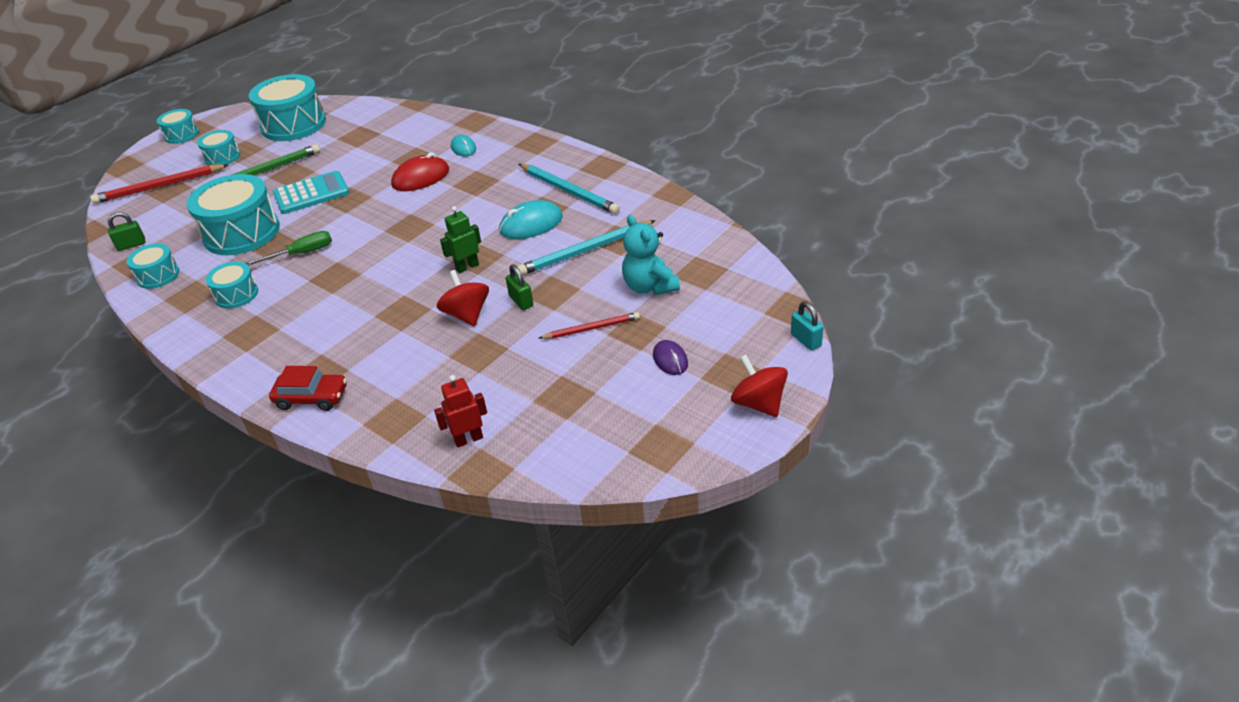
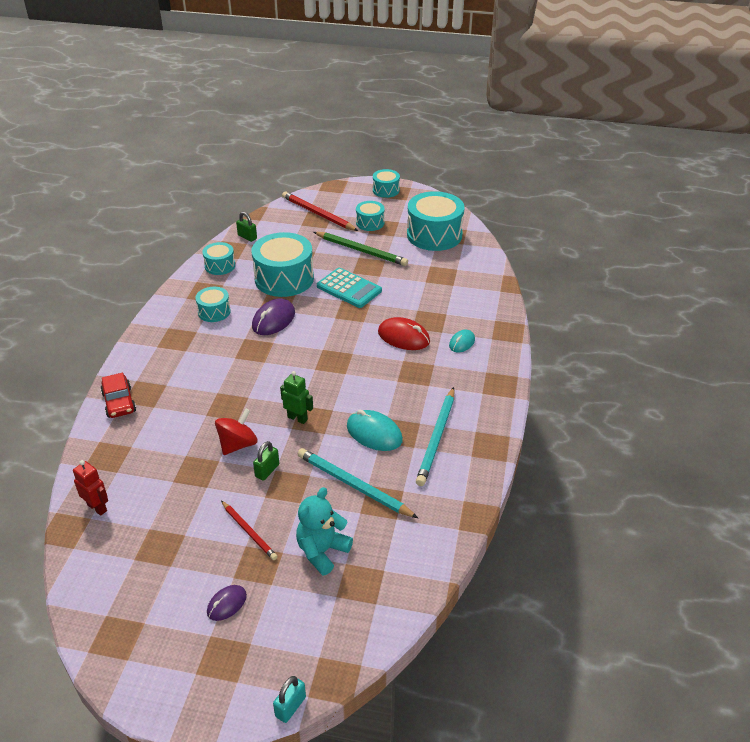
camera: 60 degrees right, 0 degrees up
green screwdriver [246,231,332,266] -> purple mouse [252,299,295,335]
red spinning top [731,355,788,417] -> none

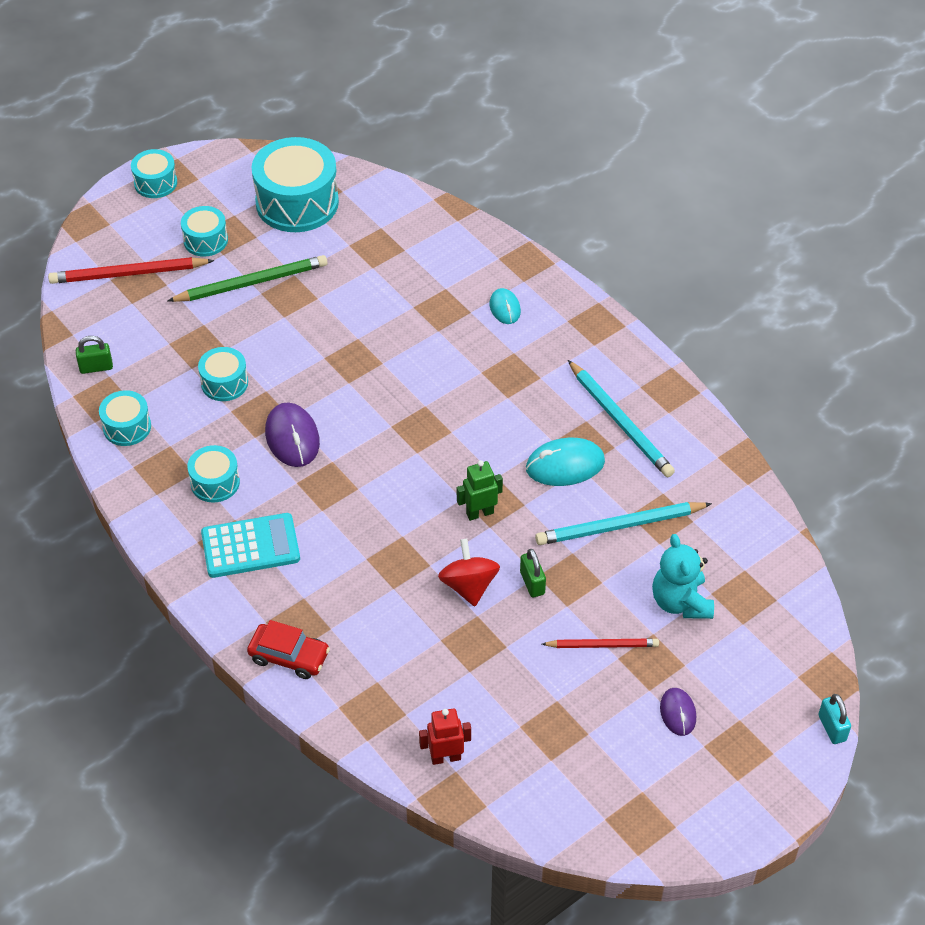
camera: 50 degrees left, 10 degrees up
turquoise drum [252,232,314,297] -> turquoise drum [198,347,248,401], size x0.52
turquoise calculator [317,268,382,308] -> turquoise calculator moved to [201,513,300,578]
red mouse [378,317,430,350] -> none

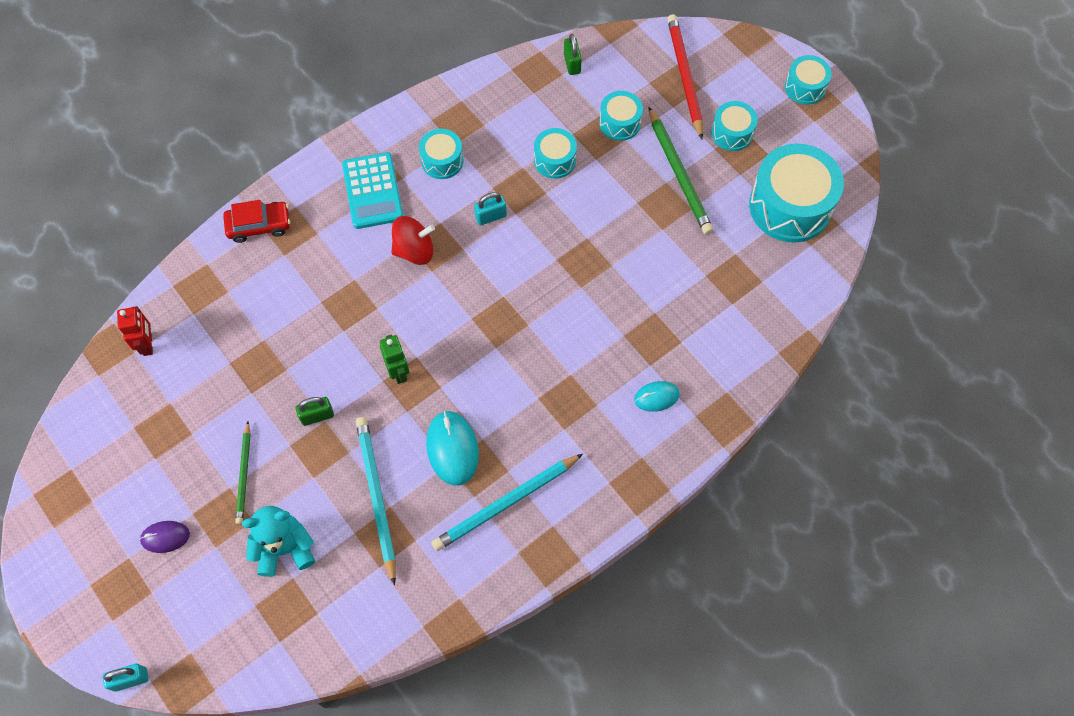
camera: 90 degrees right, 15 degrees up
turquoise drum [99,390,151,446] -> turquoise drum moved to [599,91,643,141]
red car [247,620,330,679] -> red car turned 120 degrees counterclockwise [223,200,290,243]
purple mouse [265,402,320,467] -> turquoise padlock [474,192,507,226]
red spinning top [438,539,500,606] -> red spinning top moved to [391,216,435,265]
red pencil [542,638,659,648] -> green pencil [235,421,251,524]

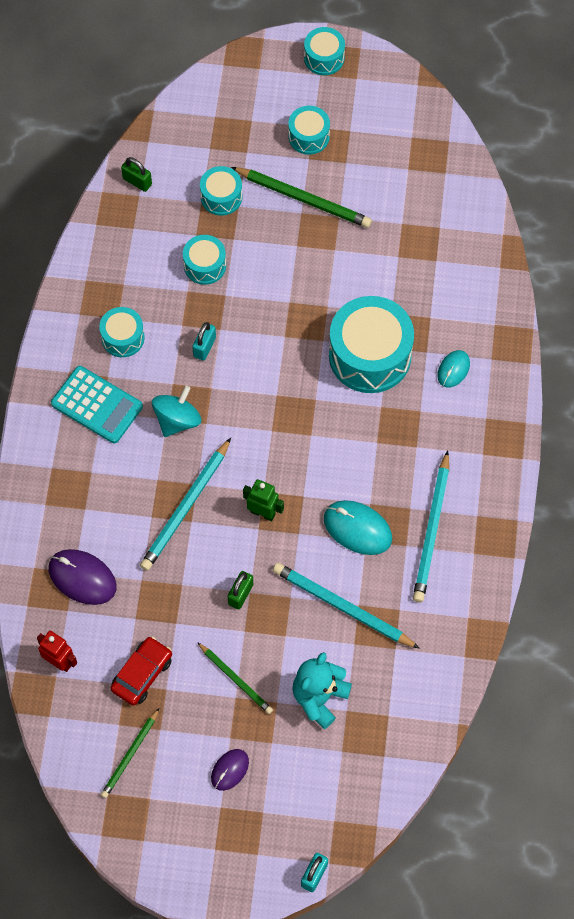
camera: 45 degrees left, 0 degrees up
red car [223,200,290,243] -> red car moved to [110,636,172,706]
red spinning top [391,216,435,265] -> turquoise spinning top [152,385,201,437]
red pencil [667,14,703,139] -> none
turquoise drum [749,144,844,243] -> turquoise drum moved to [329,296,414,393]
none -> purple mouse [48,549,117,605]
none -> green pencil [101,708,159,798]
none -> turquoise pencil [140,438,231,571]

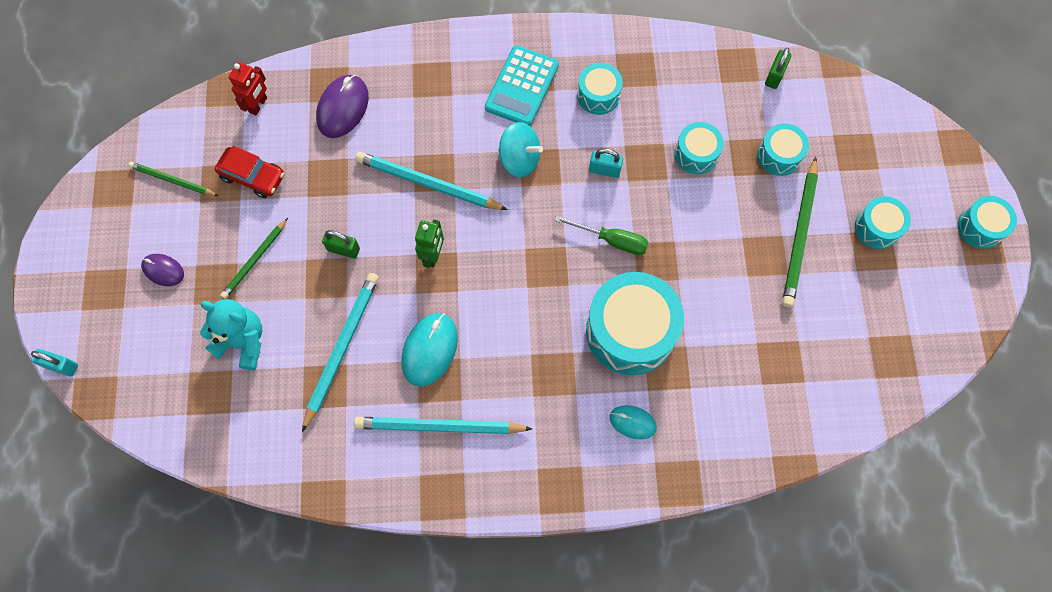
camera: 80 degrees right, 5 degrees up
none -> green screwdriver [554,215,649,255]

